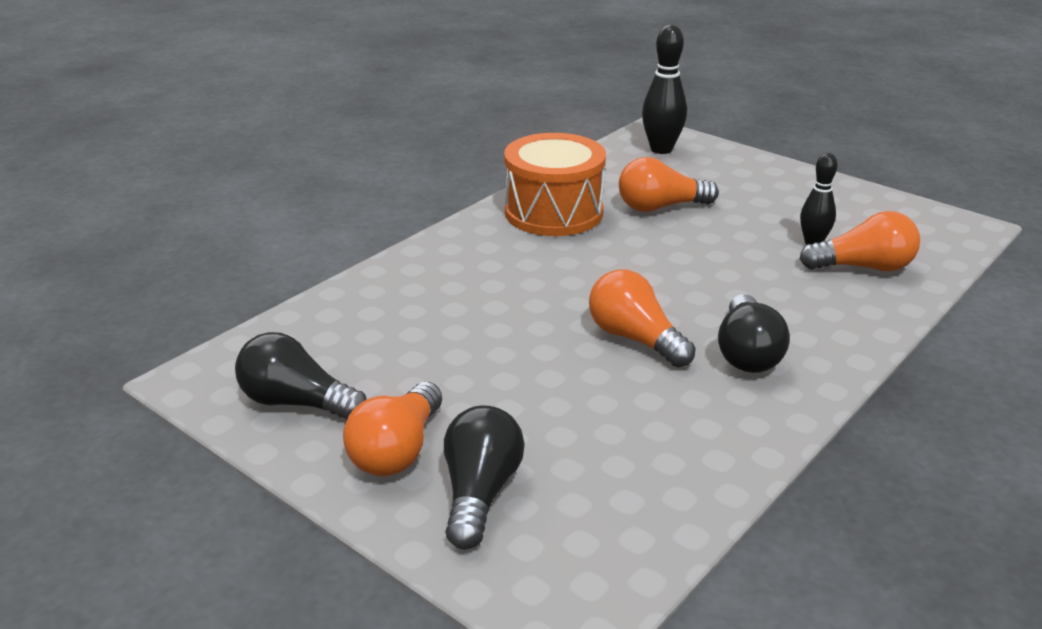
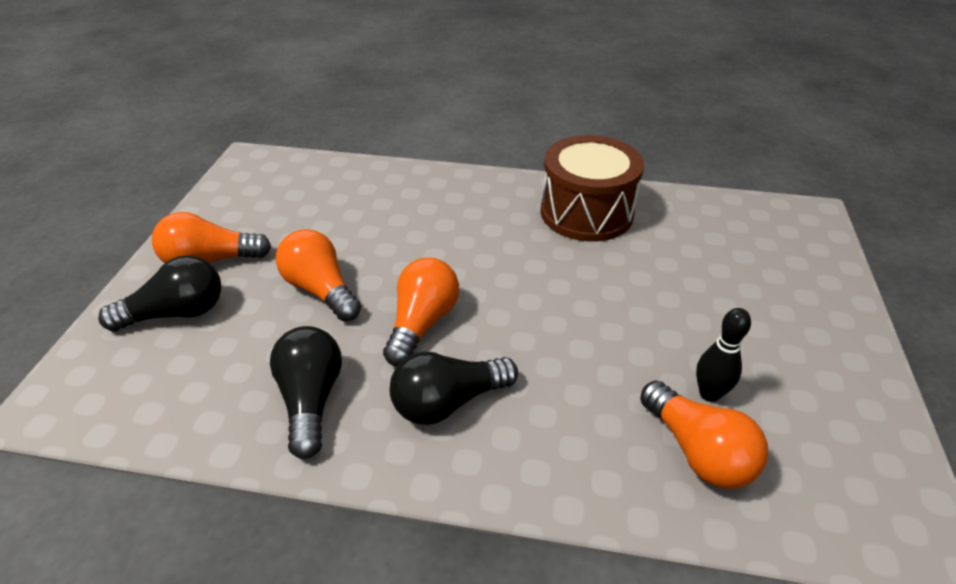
camera: 60 degrees right, 10 degrees up
black light bulb [235,332,367,420] -> black light bulb moved to [270,326,342,459]
orange drum [504,133,606,236] -> brown drum [541,135,644,242]
orange light bulb [619,157,719,212] -> orange light bulb moved to [276,229,361,321]
black bowling pin [642,25,687,154] -> none

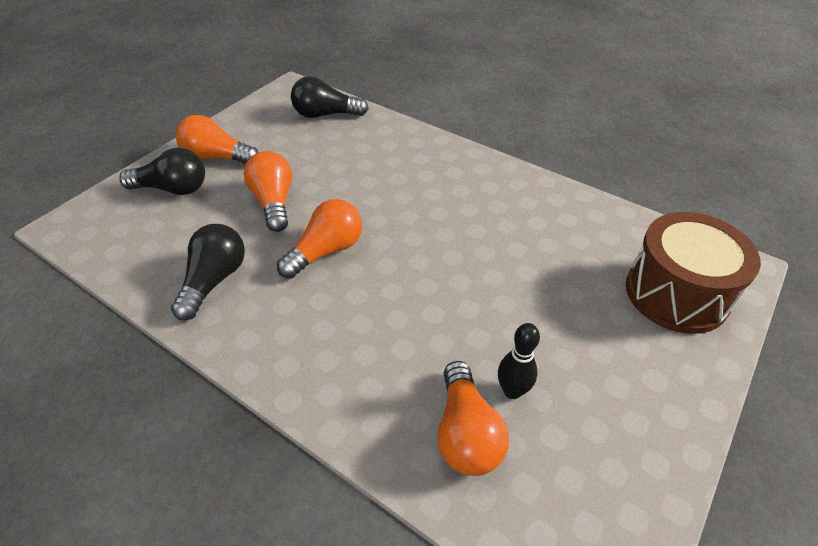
camera: 25 degrees right, 5 degrees up
black light bulb [390,352,518,425] -> black light bulb moved to [291,76,369,118]
brown drum [541,135,644,242] -> brown drum moved to [626,212,761,334]

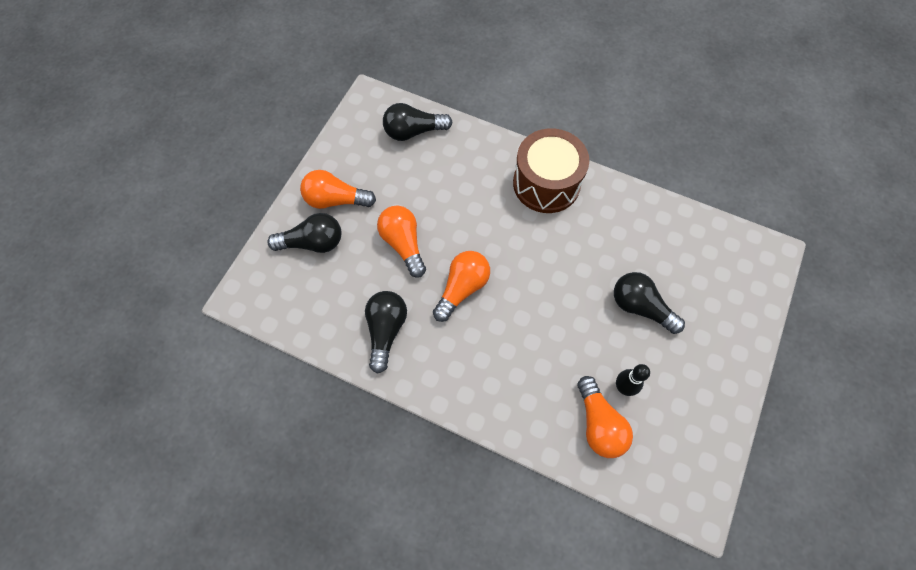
camera: 10 degrees left, 20 degrees up
brown drum [626,212,761,334] -> brown drum moved to [513,128,589,213]
none -> black light bulb [614,272,685,334]

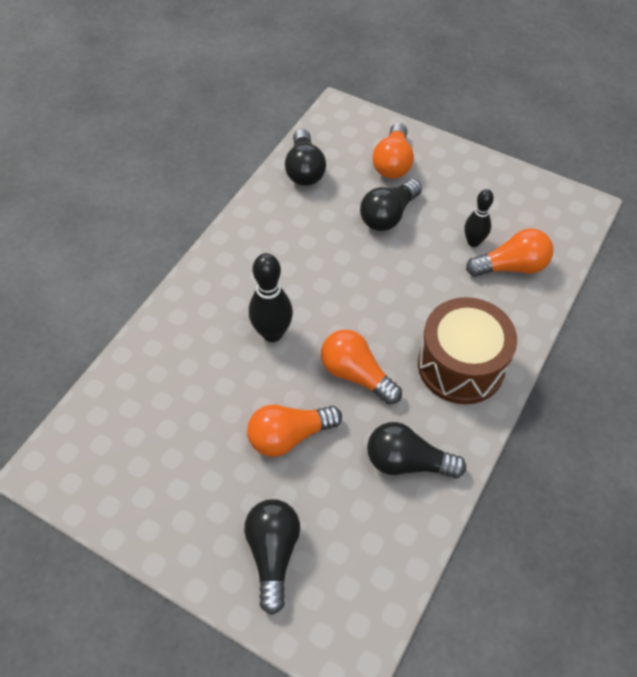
camera: 85 degrees left, 10 degrees down
orange light bulb [300,170,376,209] -> orange light bulb moved to [372,123,414,179]
black light bulb [383,103,452,141] -> black light bulb moved to [285,129,326,186]
brown drum [513,128,589,213] -> brown drum moved to [418,297,517,404]
none -> black bowling pin [249,253,293,342]

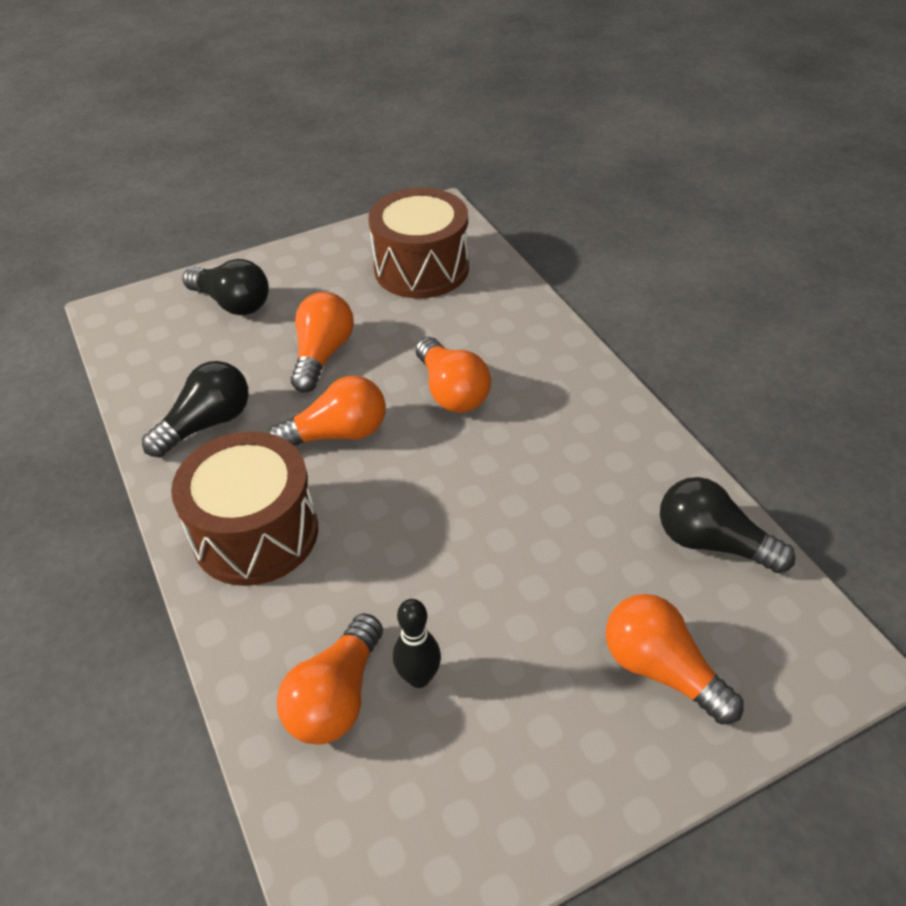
camera: 125 degrees right, 10 degrees down
black bowling pin [249,253,293,342] -> orange light bulb [416,337,491,413]
black light bulb [360,179,422,231] -> none
none -> brown drum [368,188,469,298]

